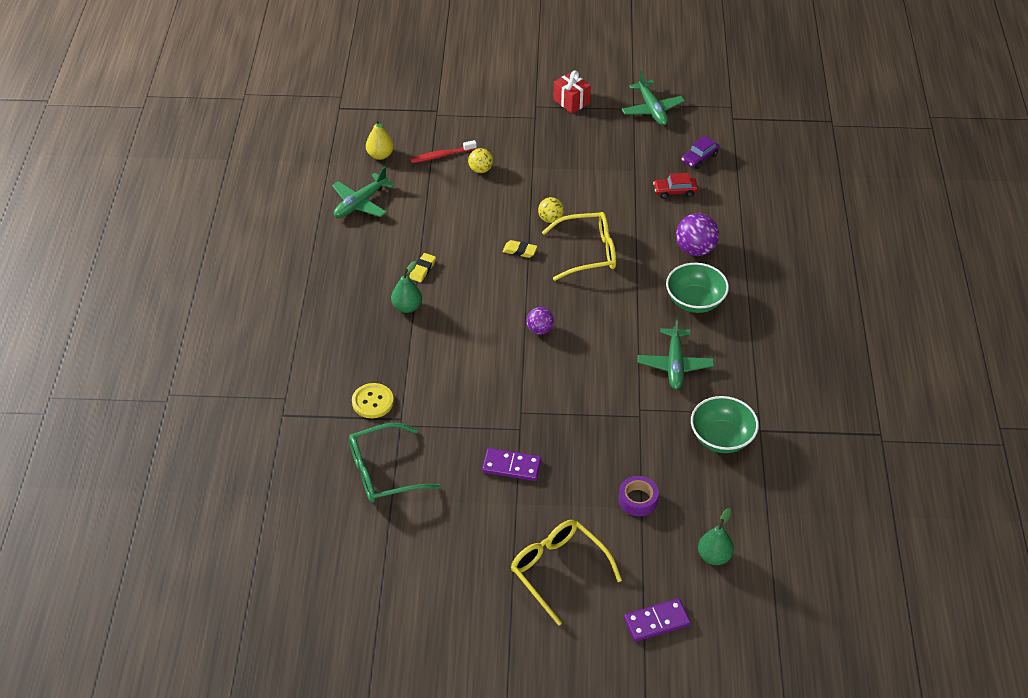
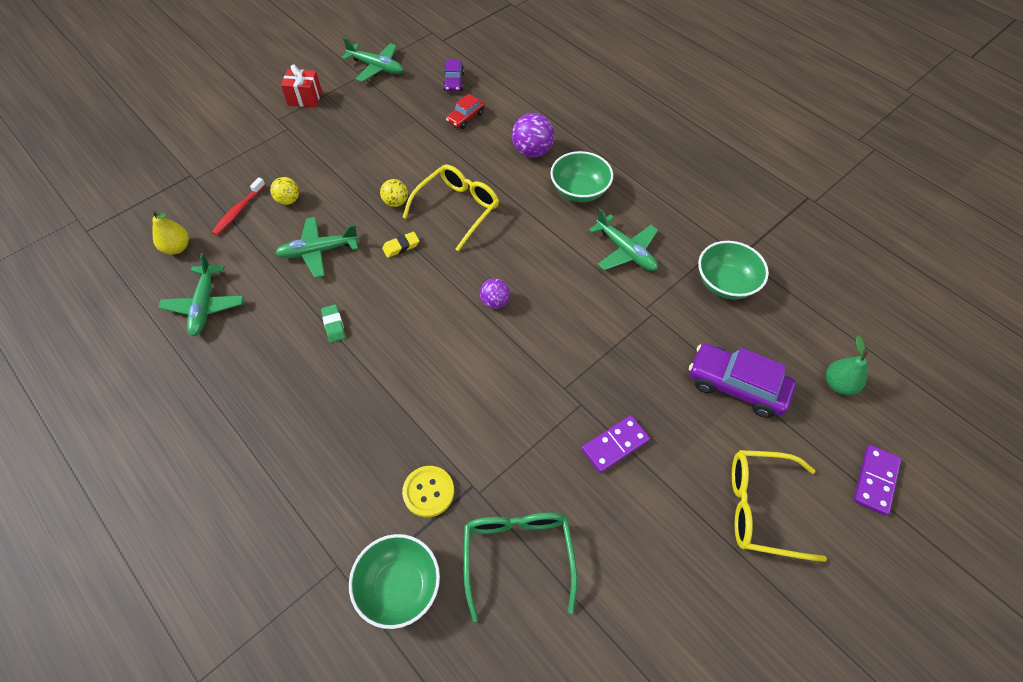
camera: 45 degrees left, 10 degrees up
green glasses [349,423,440,503] -> green glasses turned 150 degrees clockwise [464,512,577,622]
green pear [391,261,422,313] -> none
yellow eraser [409,253,436,282] -> green eraser [321,304,346,342]
purple tape [619,476,659,516] -> purple car [689,344,796,418]
none -> green plane [275,217,359,278]
none -> green bowl [349,534,440,629]

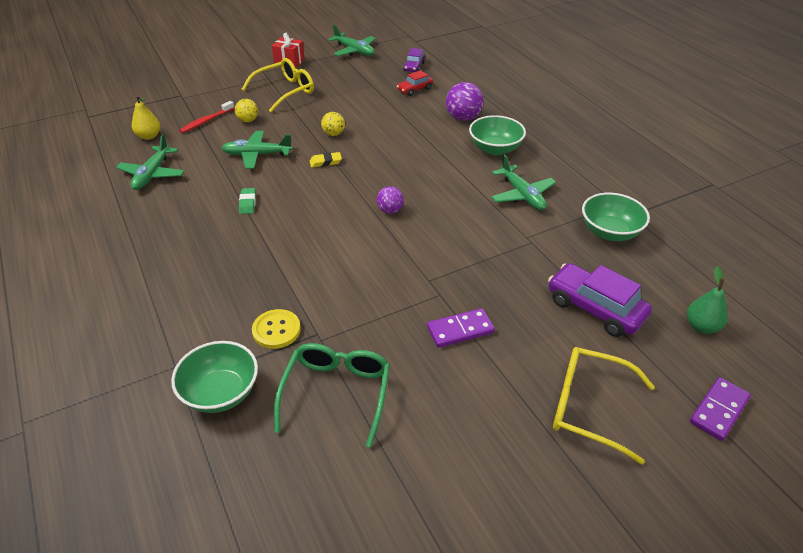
camera: 15 degrees right, 15 degrees down
yellow glasses [402,164,499,251] -> yellow glasses moved to [242,58,314,113]

